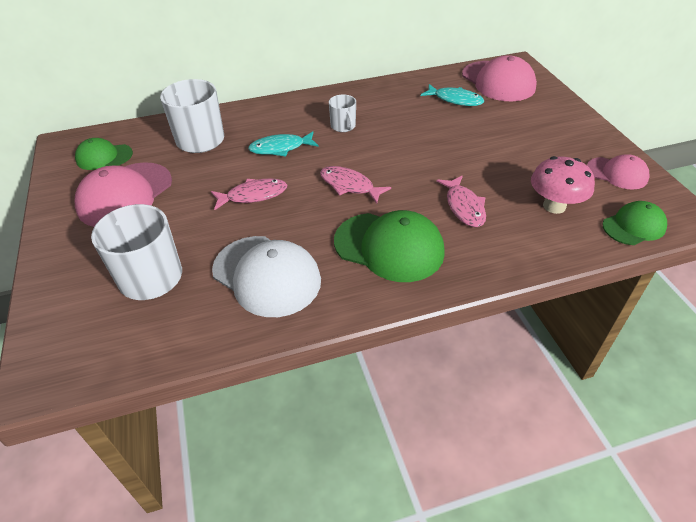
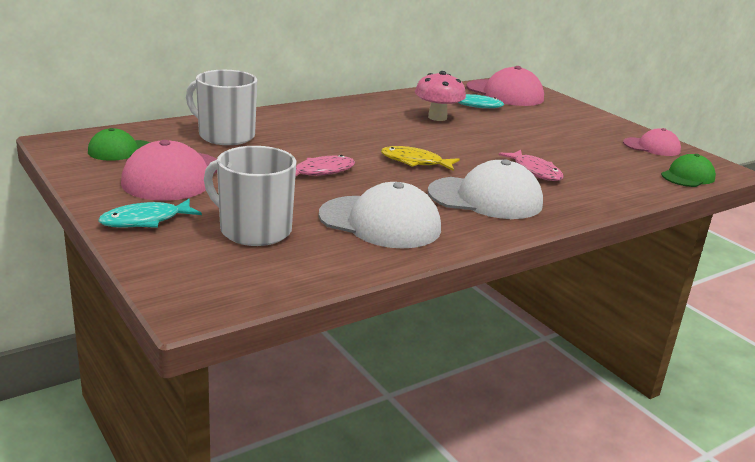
camera: 20 degrees left, 20 degrees down
turquoise fish [248,131,319,156] -> turquoise fish moved to [98,199,202,228]
pink fish [320,166,391,204] -> yellow fish [381,146,460,171]
white mug [329,94,356,132] -> none
green cap [334,210,445,282] -> white cap [428,159,543,219]
pink mushroom [531,156,595,214] -> pink mushroom moved to [415,71,466,121]

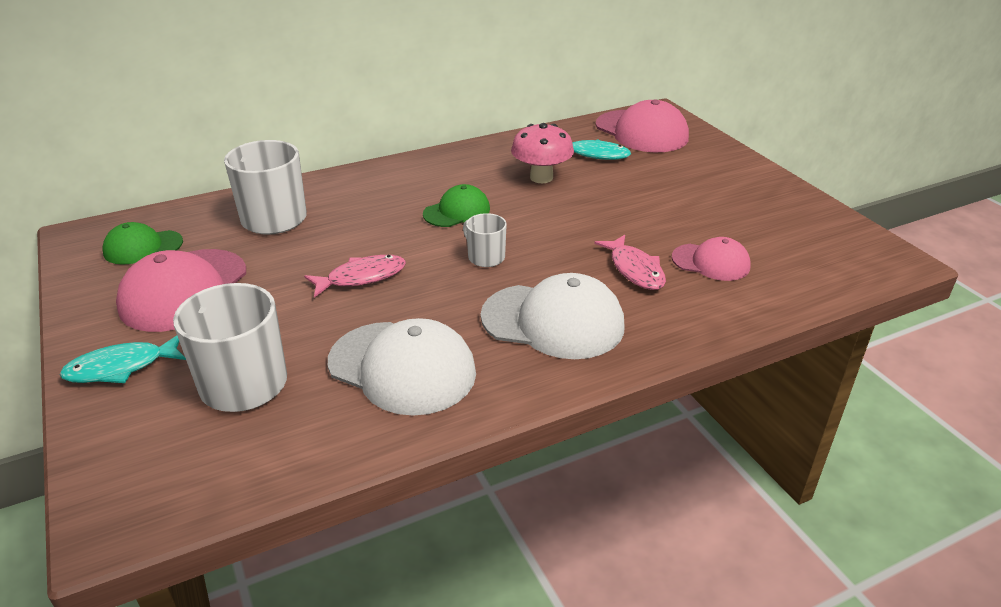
camera: 10 degrees right, 10 degrees up
yellow fish [381,146,460,171] -> white mug [463,213,507,267]
pink cap [623,128,681,156] -> pink cap moved to [672,237,751,281]
green cap [661,154,716,187] -> green cap moved to [423,184,490,227]

